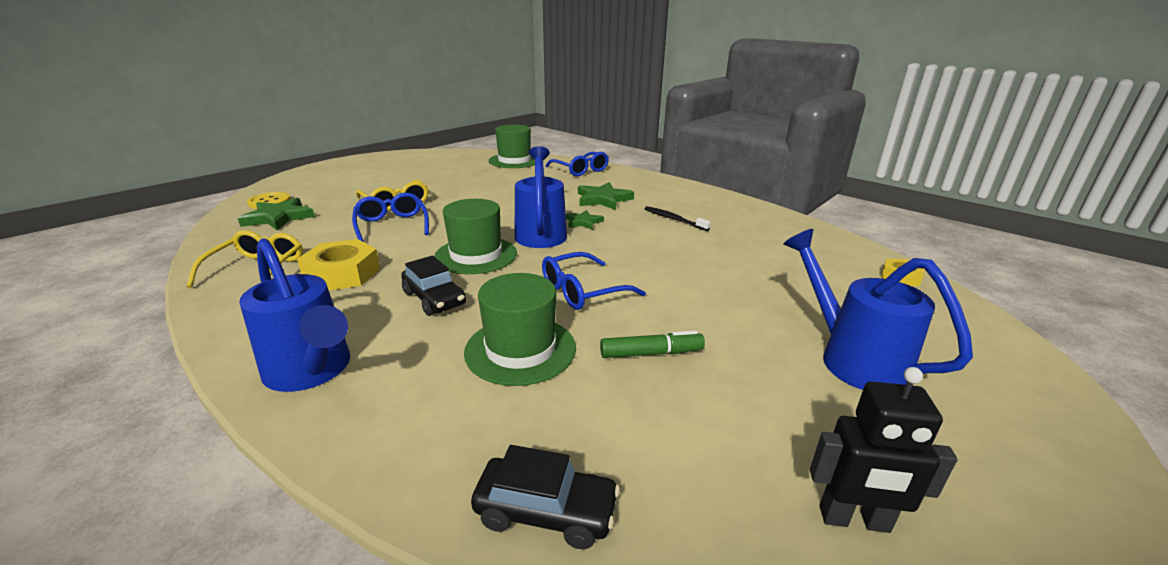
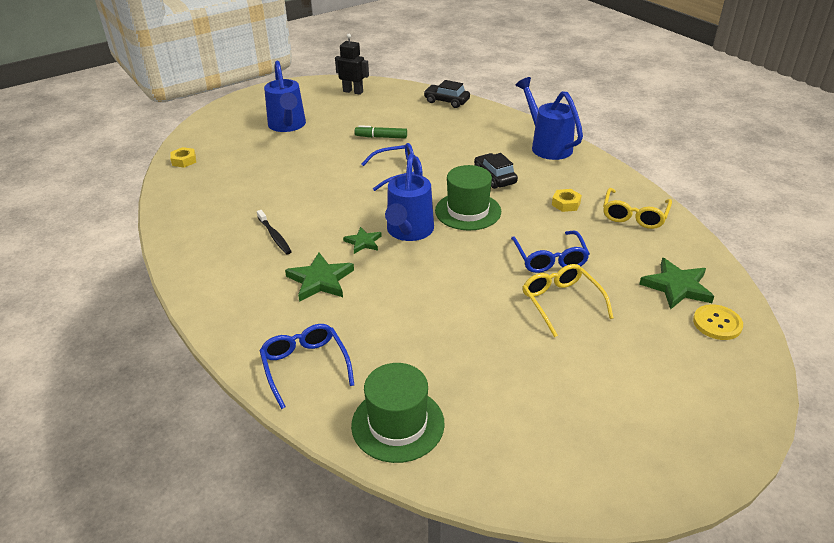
camera: 165 degrees left, 10 degrees up
yellow nut [297,239,380,291] -> yellow nut [552,189,582,212], size x0.55
green hat [464,273,576,386] -> none

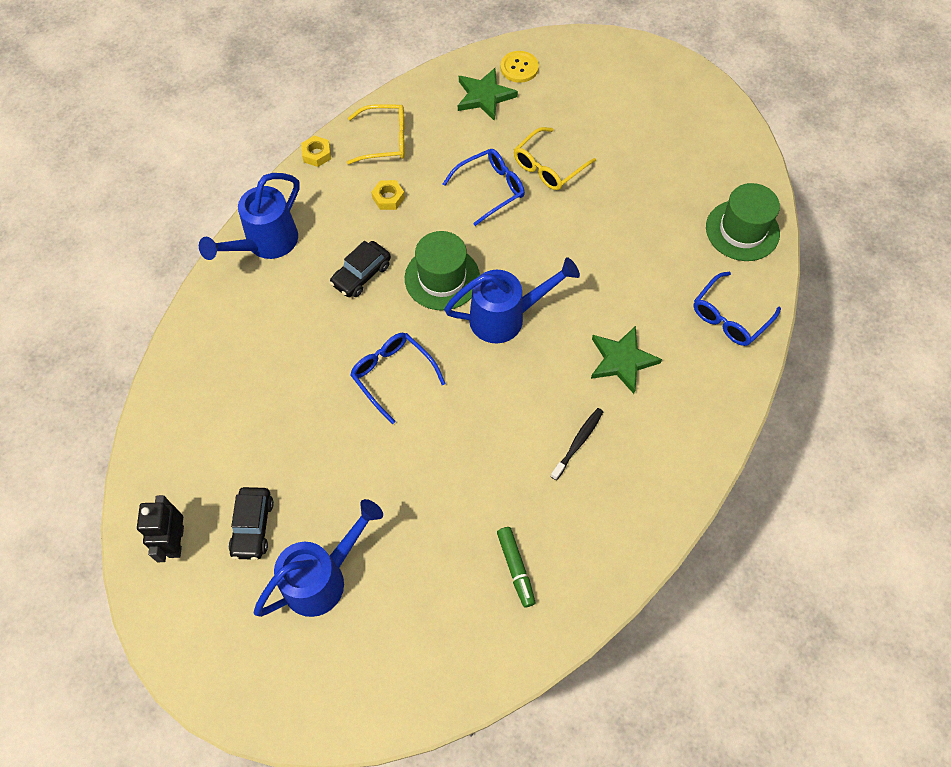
camera: 115 degrees left, 25 degrees up
yellow nut [170,147,196,168] -> yellow nut moved to [301,136,331,167]
green star [343,227,382,254] -> none
green marker [355,125,407,139] -> green marker moved to [497,527,536,608]
black car [424,80,470,108] -> black car moved to [229,487,274,560]

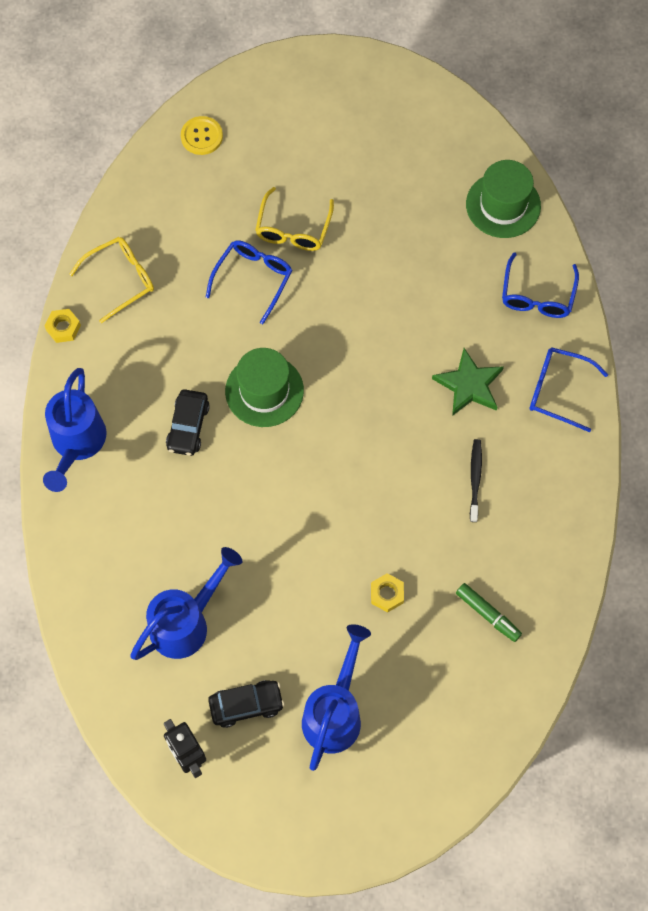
camera: 30 degrees left, 5 degrees up
black car [229,487,274,560] -> black car turned 75 degrees counterclockwise [208,680,285,728]
blue glasses [350,332,446,424] -> blue glasses moved to [530,348,608,432]
yellow nut [371,180,405,210] -> yellow nut moved to [371,573,404,612]
blue watering can [444,257,580,343] -> blue watering can moved to [130,547,242,660]
green star [458,68,518,121] -> none

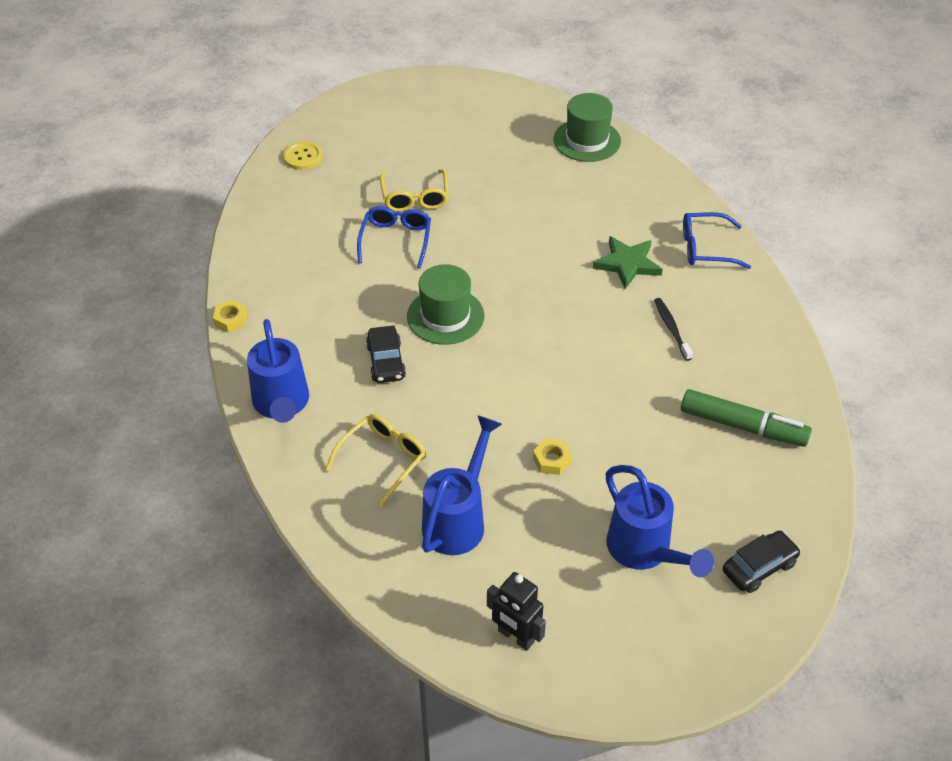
camera: 20 degrees left, 20 degrees down
yellow glasses [69,237,154,323] -> yellow glasses moved to [325,414,426,506]
black car [208,680,285,728] -> black car moved to [723,531,801,593]
blue watering can [302,624,371,771] -> blue watering can turned 150 degrees clockwise [606,465,714,577]
yellow nut [371,573,404,612] -> yellow nut moved to [533,439,572,475]
green marker [456,583,522,642] -> green marker [681,389,812,447], size x1.65
blue glasses [502,252,579,318] -> none

